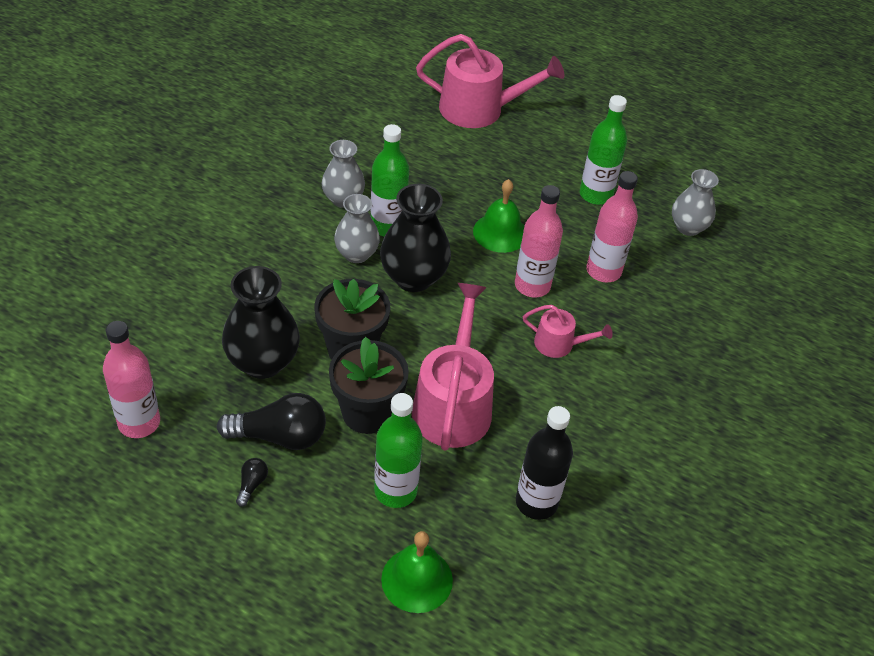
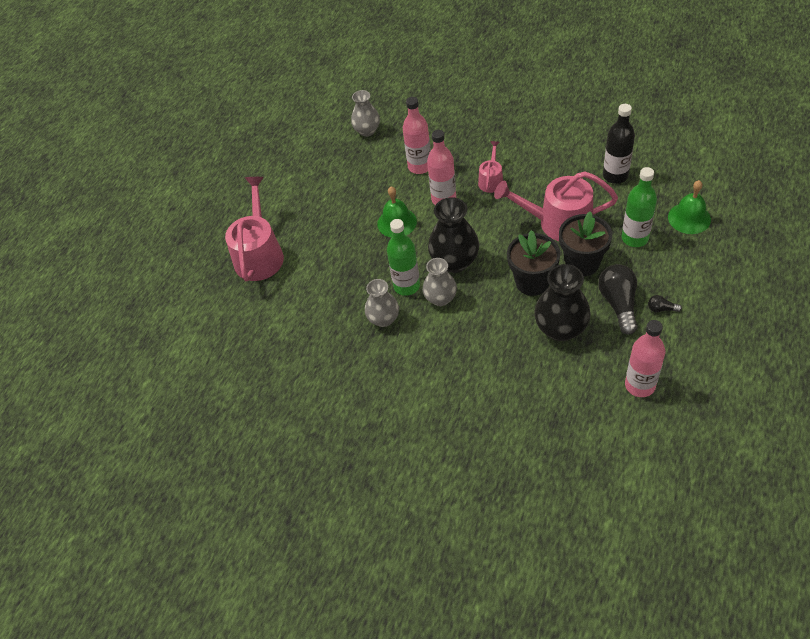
camera: 85 degrees left, 5 degrees up
green bottle [580,95,627,205] -> none

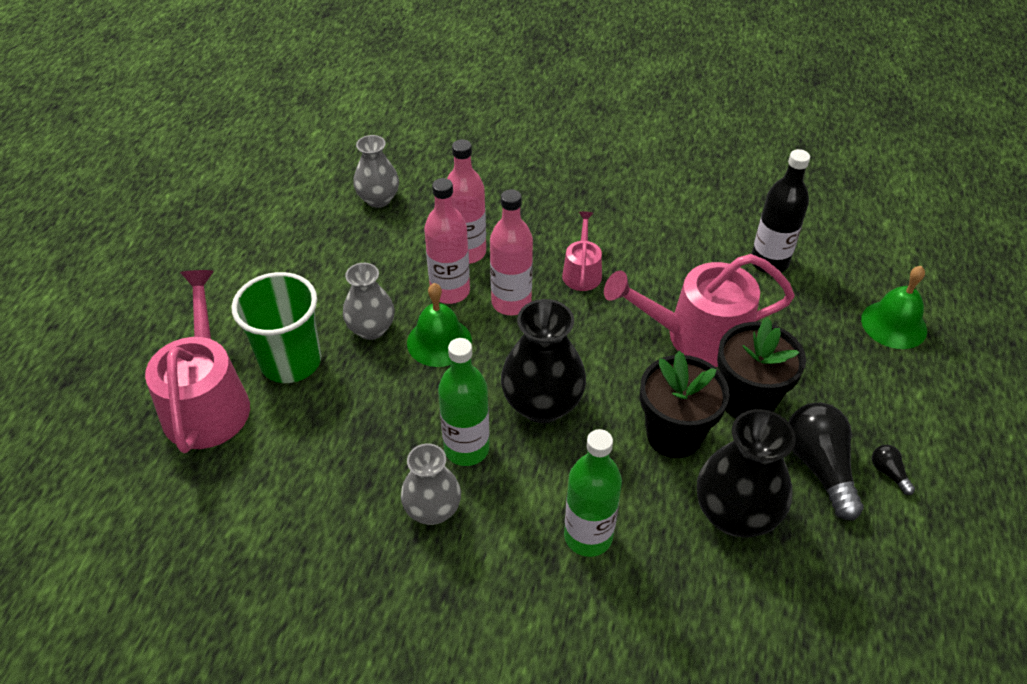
camera: 15 degrees left, 5 degrees down
grey vase [423,258,457,306] -> grey vase moved to [343,263,395,340]
green bottle [621,167,657,247] -> green bottle moved to [564,429,622,557]
pink bottle [625,320,666,397] -> pink bottle moved to [424,178,470,304]
black light bulb [648,295,682,312] -> black light bulb turned 60 degrees clockwise [872,445,915,495]
none -> green cup [232,272,321,383]

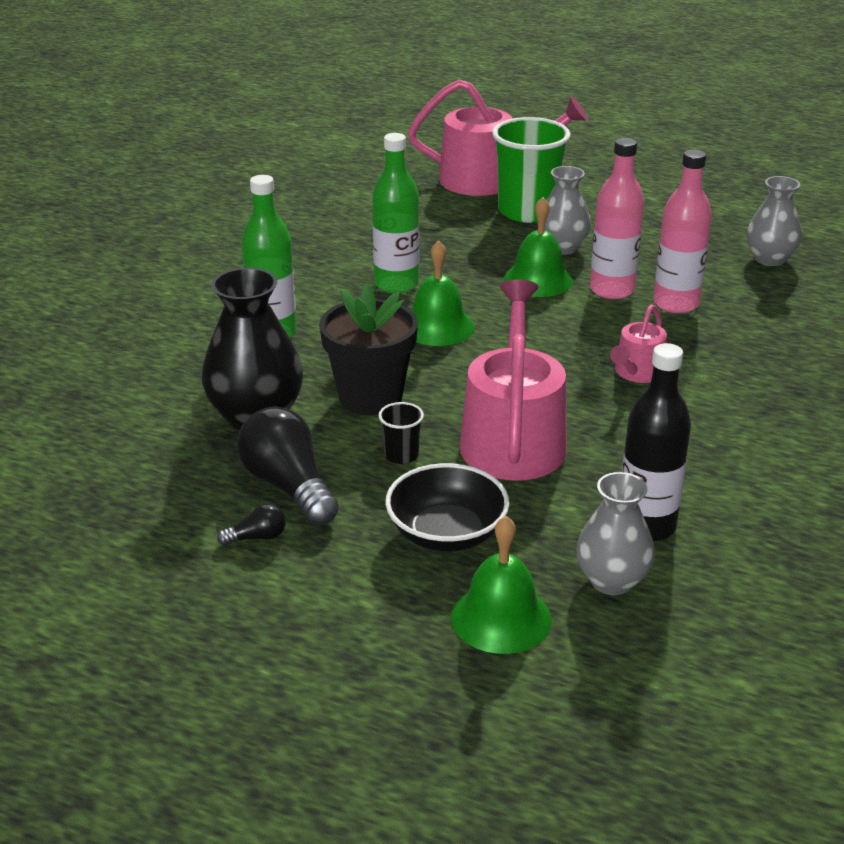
camera: 100 degrees right, 15 degrees down
grey vase [401,444,461,525] -> grey vase moved to [576,472,655,595]
pink bottle [490,189,533,315] -> none
black vase [501,299,586,423] -> green bell [412,240,475,346]
pink watering can [562,212,602,291] -> pink watering can turned 105 degrees clockwise [610,304,667,383]
black flower pot [717,317,806,419] -> black cup [379,402,424,464]
black light bulb [788,402,864,521] -> black light bulb turned 120 degrees counterclockwise [237,406,339,525]
none -> black bowl [385,463,509,551]

